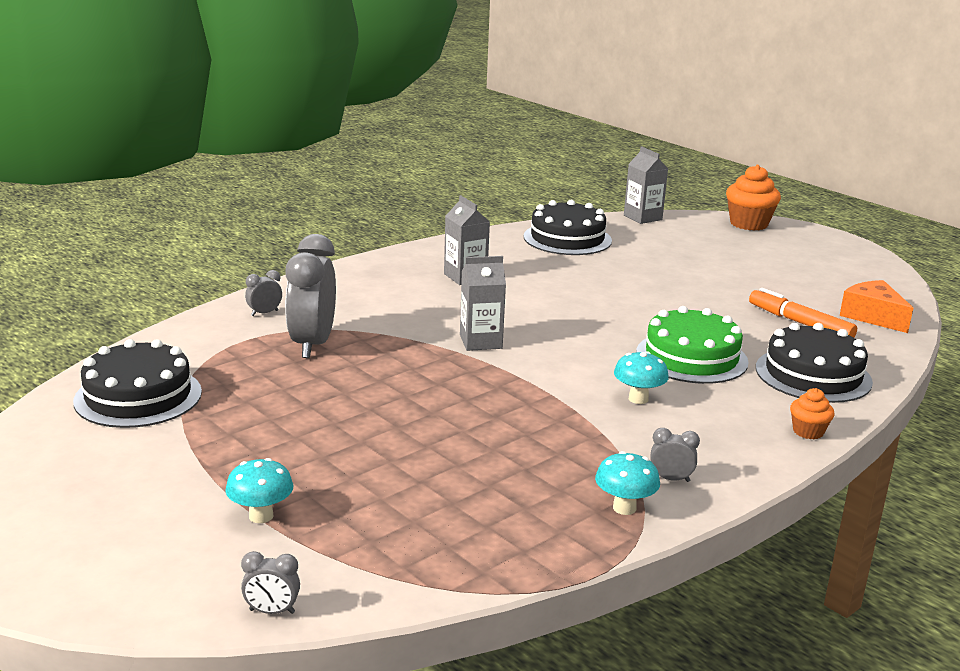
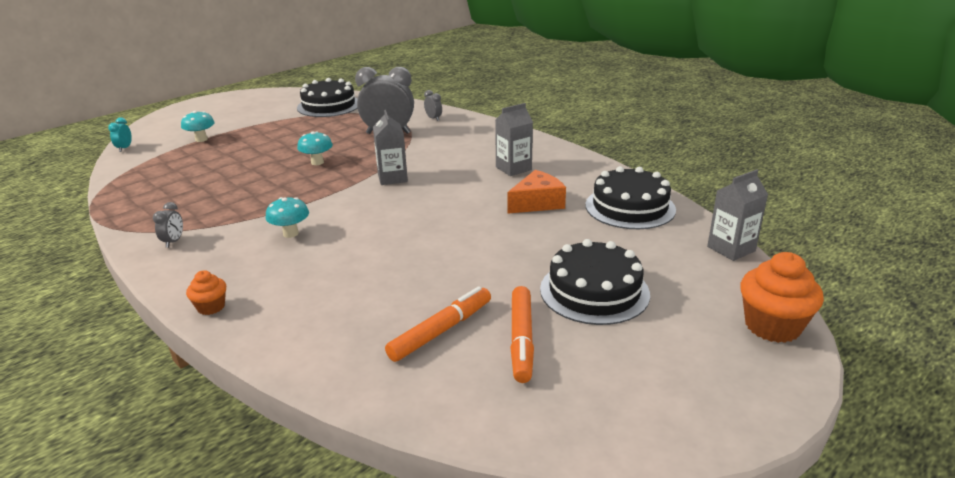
camera: 90 degrees right, 5 degrees up
grey clock [241,551,300,614] -> turquoise clock [108,117,132,152]
turquoise mushroom [595,451,660,515] -> turquoise mushroom moved to [297,131,333,165]
green cake [636,306,749,384] -> none
black cake [756,323,873,403] -> black cake moved to [540,239,650,325]
orange cheese [840,280,913,333] -> orange cheese moved to [507,170,566,214]
none -> orange marker [510,286,534,383]

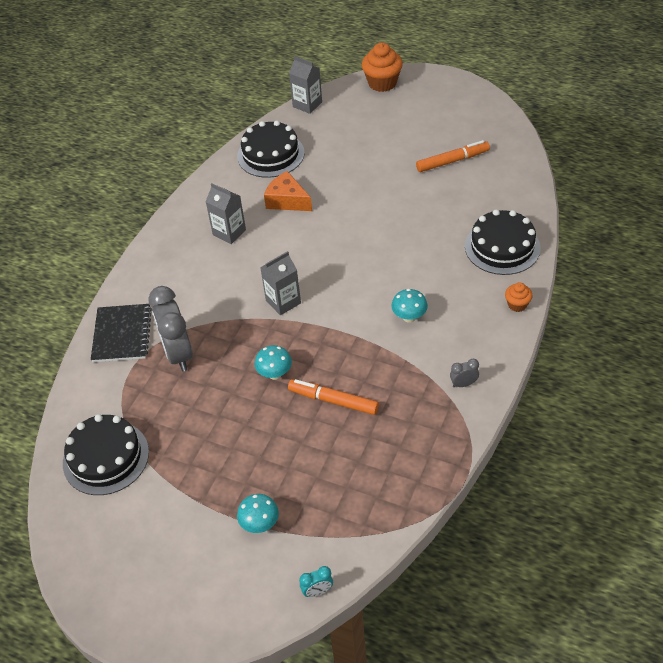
camera: 110 degrees left, 20 degrees up
orange marker [385,286,491,362] -> orange marker moved to [288,379,379,415]
grey clock [424,90,442,121] -> black notebook [91,304,152,362]
black cake [540,239,650,325] -> black cake moved to [465,209,541,275]

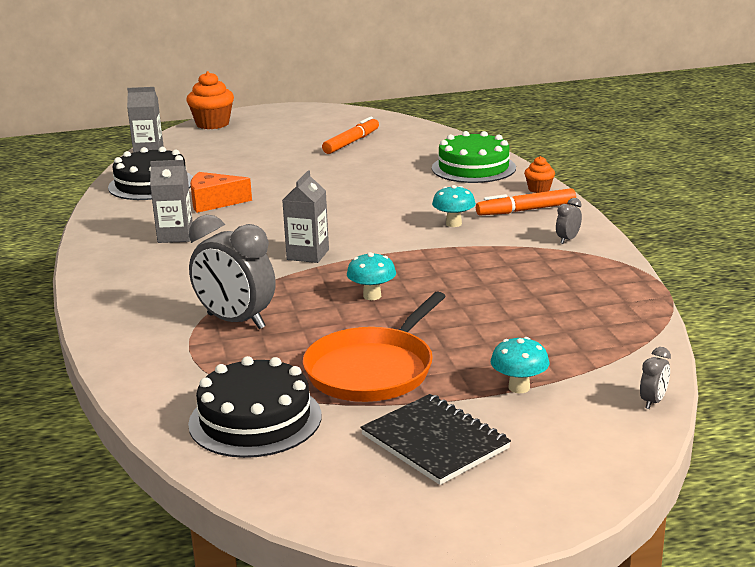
camera: 40 degrees left, 25 degrees down
black notebook [91,304,152,362] -> black notebook moved to [360,394,511,485]
orange marker [288,379,379,415] -> orange marker moved to [476,188,576,215]
turquoise clock [299,566,333,597] -> grey clock [640,347,671,409]
black cake [465,209,541,275] -> green cake [432,131,516,183]
none -> orange pan [303,292,446,402]

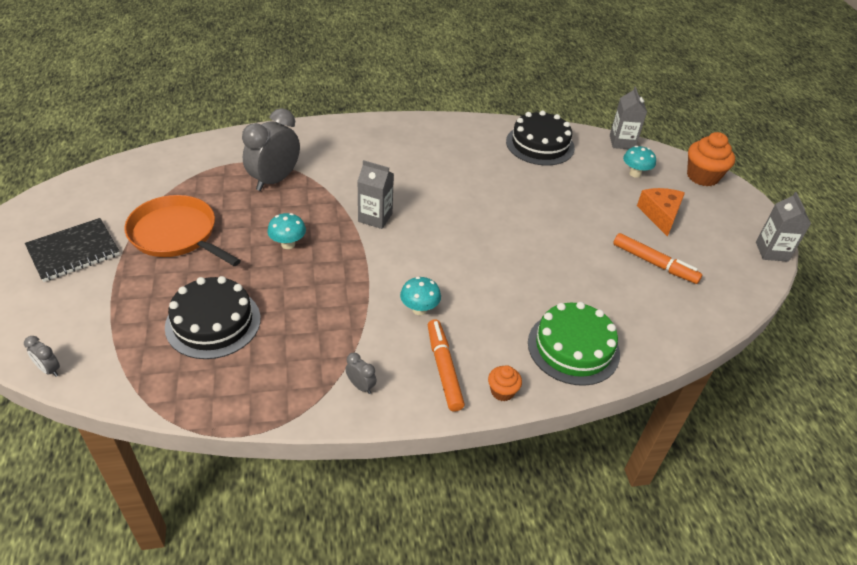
camera: 90 degrees right, 20 degrees up
grey carton [150,160,193,243] -> grey carton moved to [756,192,811,262]
black cake [188,356,322,458] -> black cake moved to [165,276,261,359]
orange cheese [190,172,252,213] -> orange cheese moved to [637,188,685,237]
turquoise mushroom [491,337,549,393] -> turquoise mushroom moved to [623,146,656,178]

